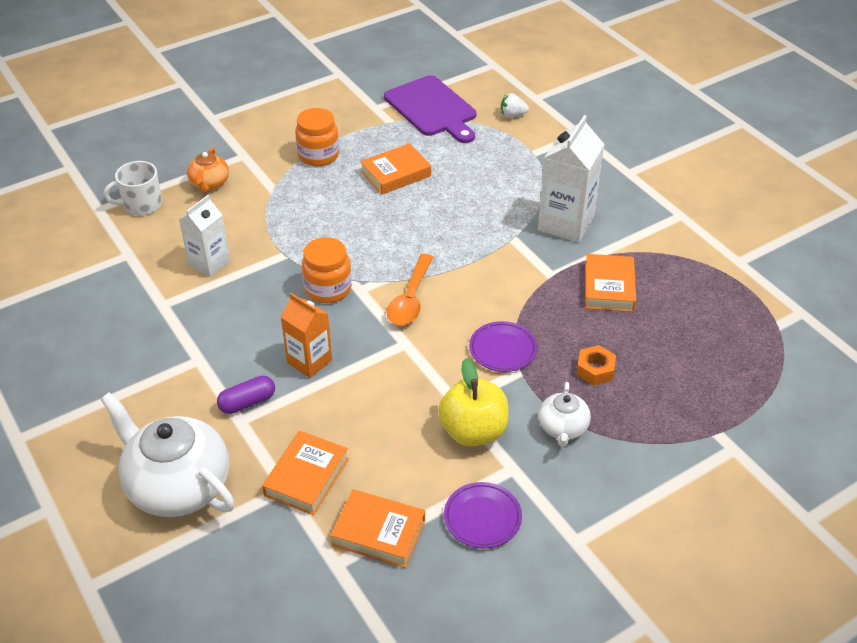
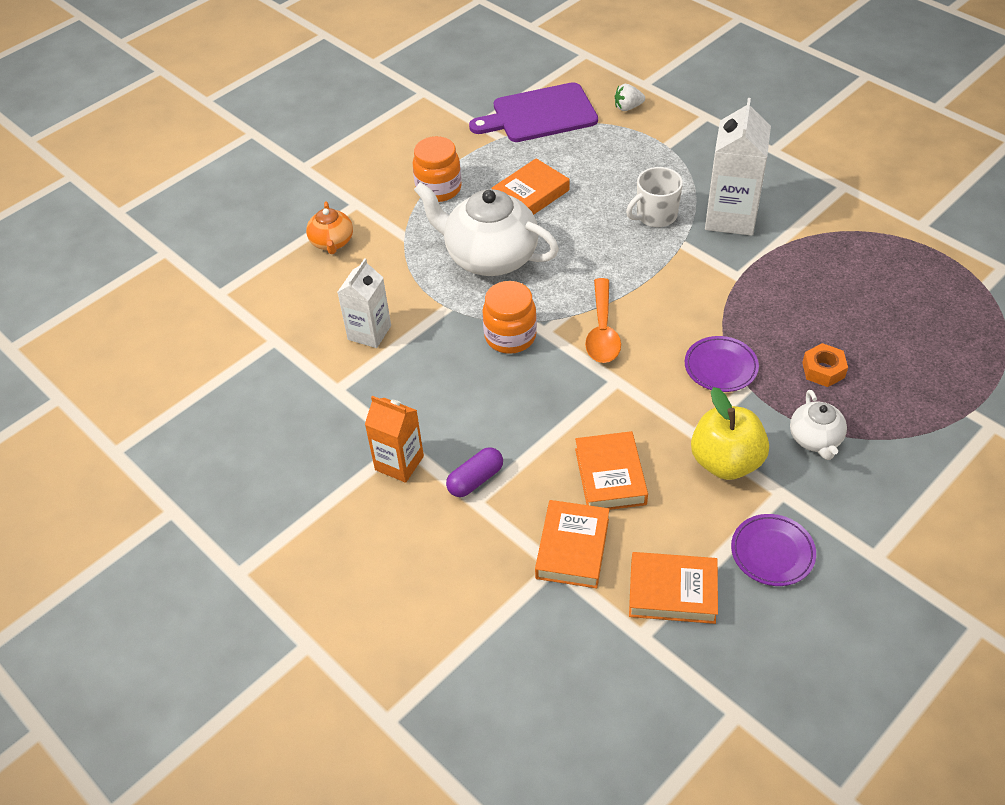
camera: 10 degrees left, 5 degrees up
white teapot [100,392,234,517] -> white teapot moved to [414,182,559,276]
white mug [104,161,162,215] -> white mug moved to [626,167,683,227]
orange carton [281,293,332,378] -> orange carton moved to [365,396,424,483]
purple cutting board [384,75,476,143] -> purple cutting board turned 120 degrees clockwise [469,82,598,142]
orange book [585,254,636,312] -> orange book moved to [575,431,648,510]

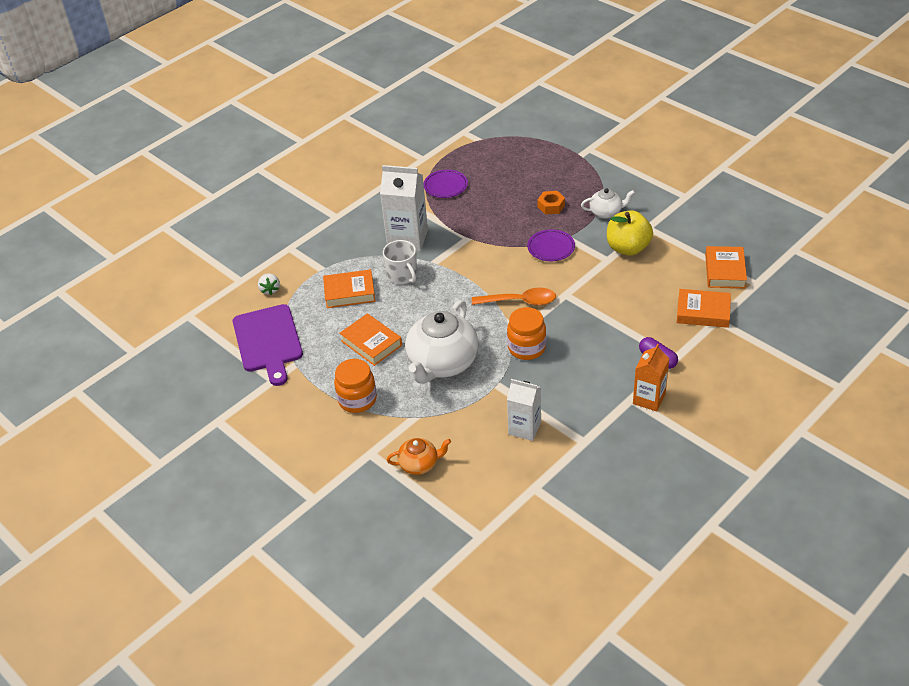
camera: 90 degrees left, 5 degrees down
orange book [575,431,648,510] -> orange book moved to [323,269,375,308]
purple plate [731,514,816,586] -> purple plate moved to [423,170,468,198]

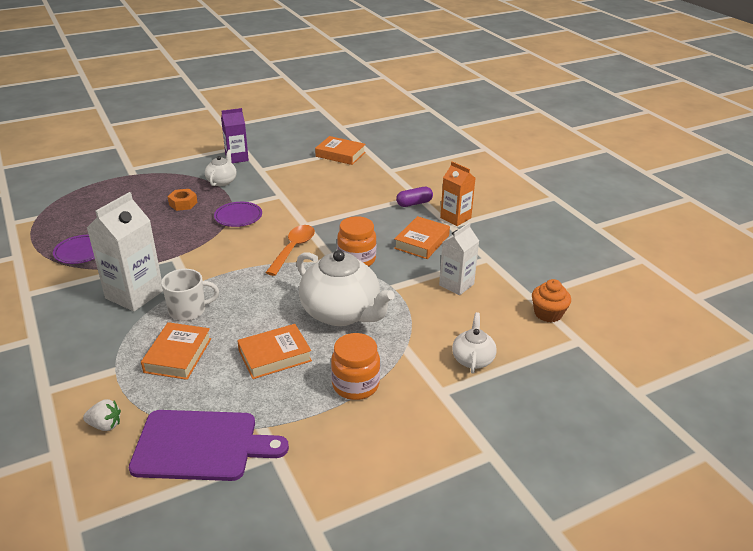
camera: 75 degrees left, 10 degrees down
orange teapot [387,438,451,475] -> white teapot [452,312,497,373]
yellow apple [607,210,653,256] -> none
orange book [677,289,731,328] -> orange book moved to [394,216,450,259]
none -> purple carton [221,108,249,163]
none -> orange cupcake [532,279,571,322]

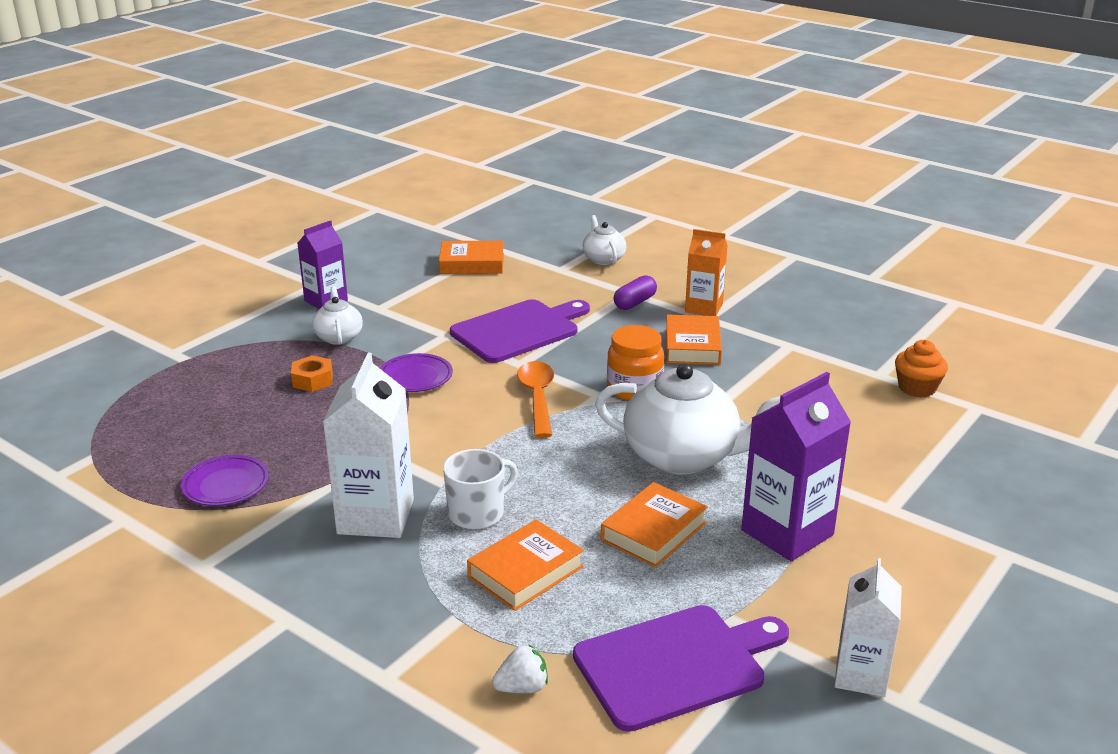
camera: 25 degrees left, 5 degrees down
orange book [141,322,211,380] -> orange book turned 60 degrees clockwise [467,520,584,611]
orange jar [331,333,380,400] -> purple carton [741,372,851,561]
white carton [439,222,479,295] -> white carton moved to [834,558,902,697]
white teapot [452,312,497,373] -> white teapot moved to [583,215,626,265]
none -> purple cutting board [450,299,590,363]

